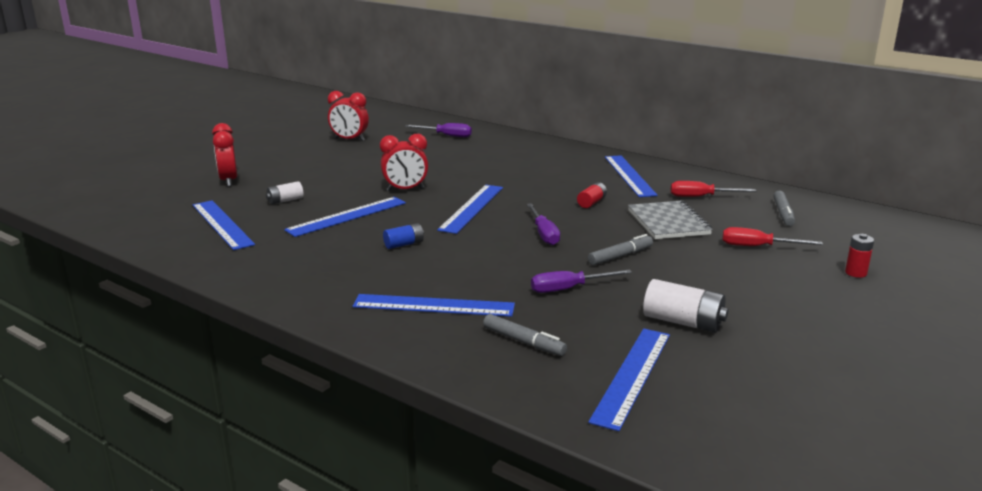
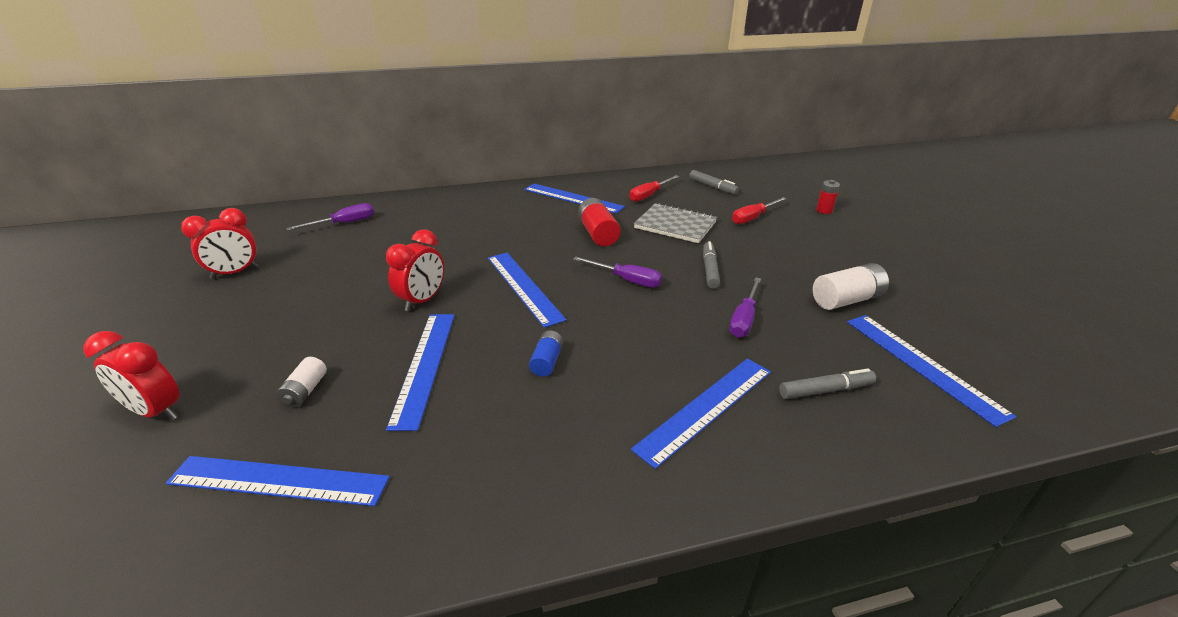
camera: 50 degrees left, 10 degrees up
red battery [577,182,607,208] -> red battery [578,198,621,246], size x1.68

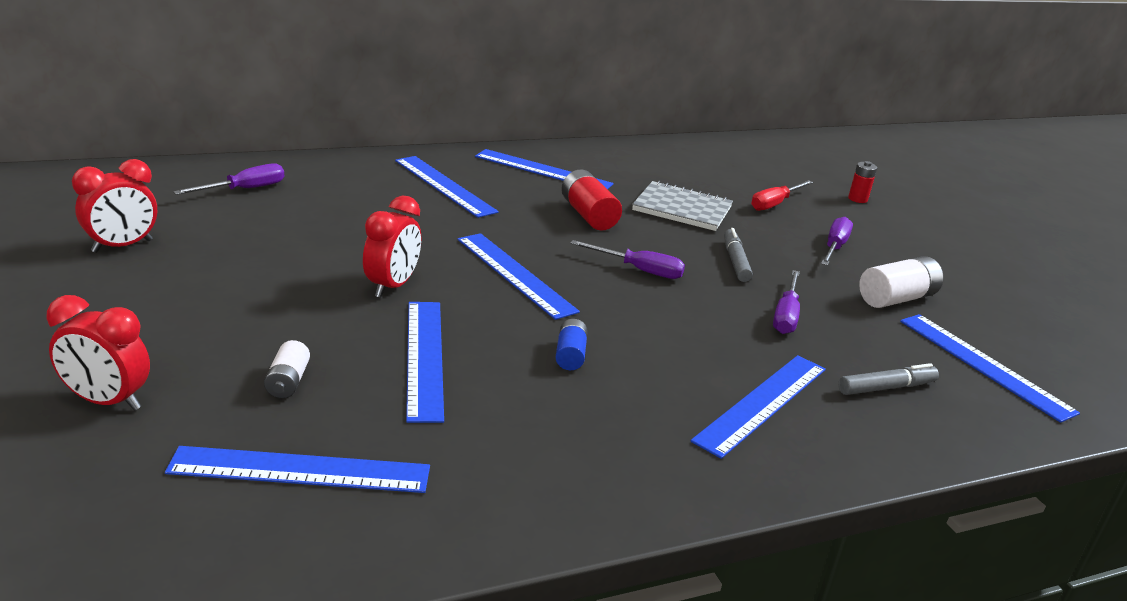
camera: 10 degrees left, 5 degrees down
red screwdriver [629,175,679,202] -> none
grey marker [689,170,739,194] -> none
none -> blue ruler [395,156,499,218]
none -> purple screwdriver [821,217,853,266]

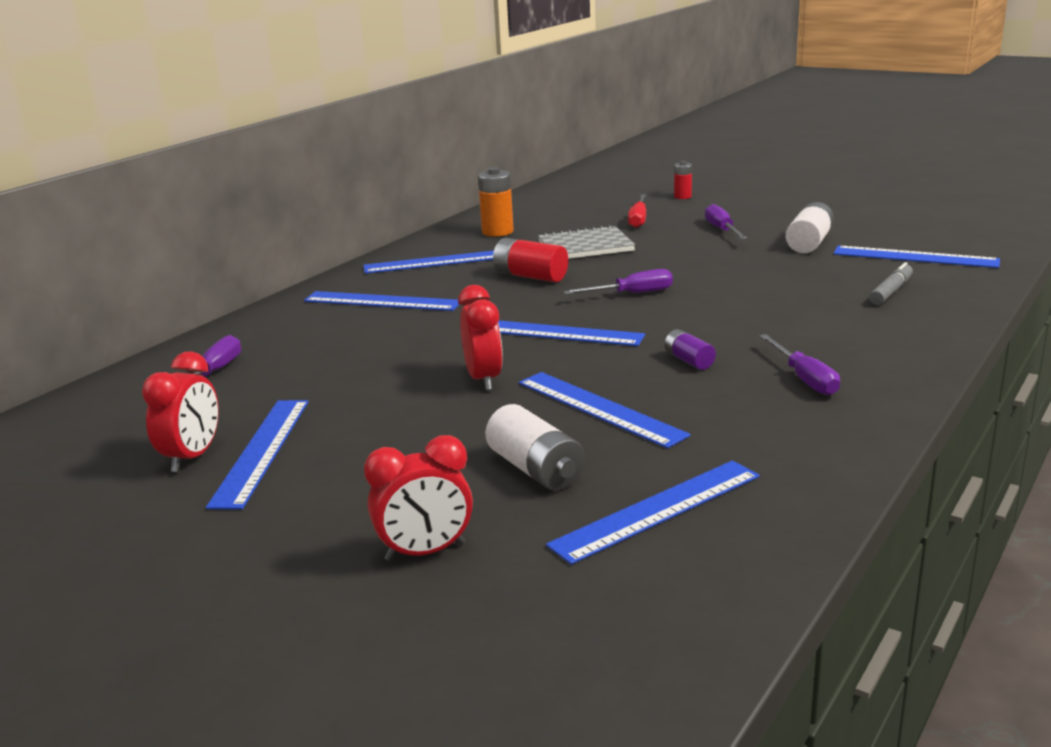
camera: 30 degrees left, 5 degrees down
white battery [264,340,310,398] -> white battery [485,404,585,491], size x1.68
blue battery [555,319,588,370] -> purple battery [664,329,716,370]
blue ruler [691,355,826,459] -> blue ruler moved to [206,400,309,510]
grey marker [724,228,753,282] -> none
purple screwdriver [773,270,800,334] -> purple screwdriver moved to [760,334,840,396]
none -> orange battery [478,167,514,237]

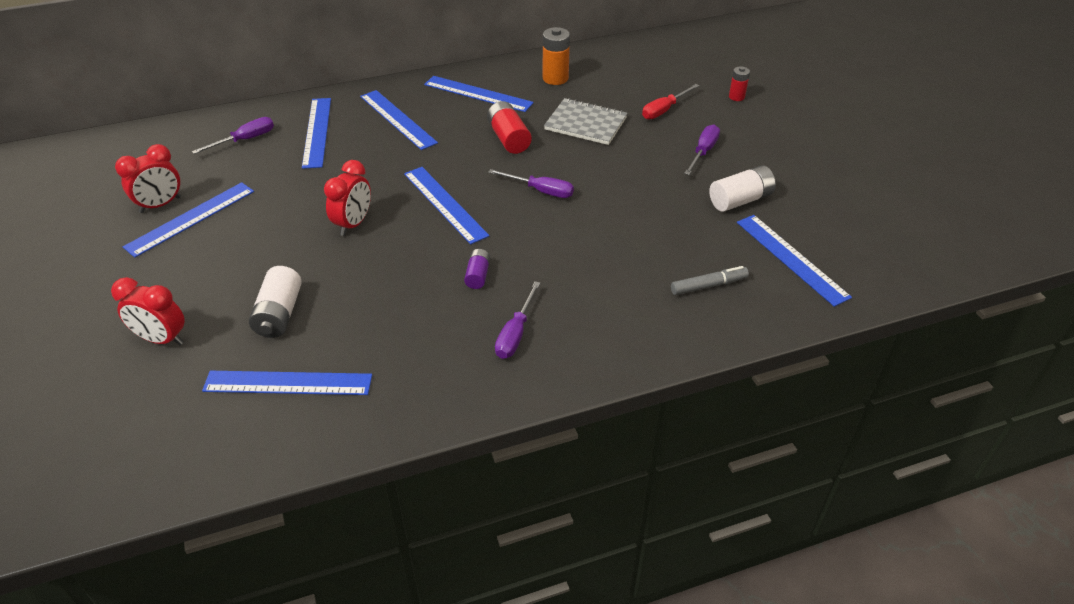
camera: 35 degrees right, 20 degrees up
blue ruler [519,372,691,449] -> blue ruler moved to [302,98,331,169]

